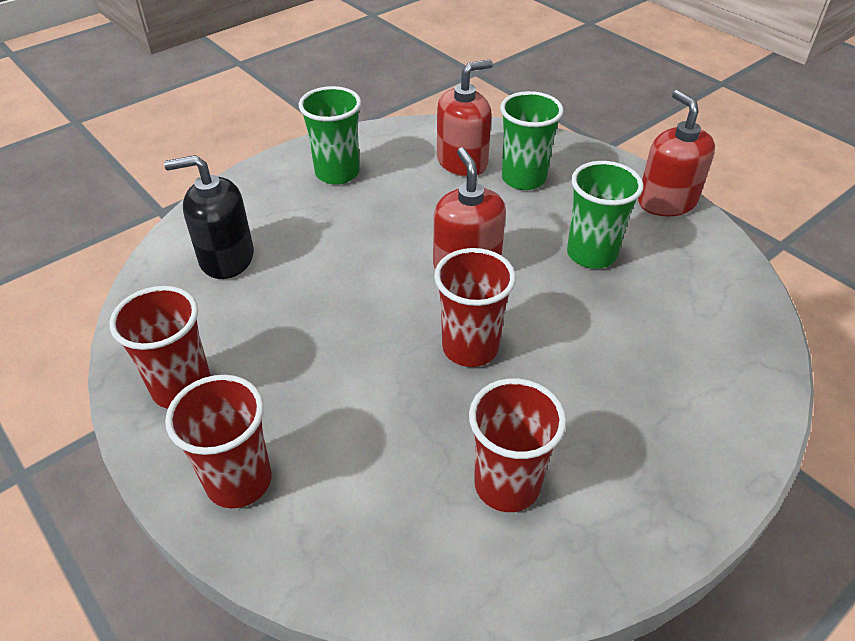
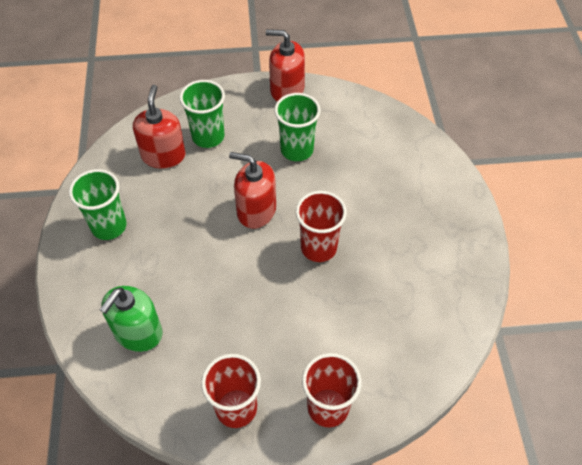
camera: 55 degrees left, 10 degrees up
black soap dispenser [164,155,254,279] -> green soap dispenser [100,286,162,352]
red cup [469,378,566,512] -> none

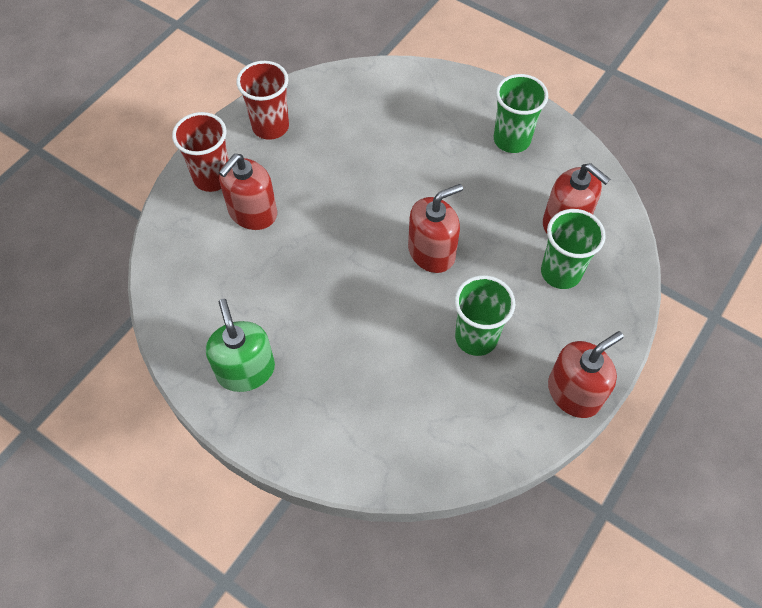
camera: 130 degrees right, 5 degrees up
green soap dispenser [100,286,162,352] -> green soap dispenser moved to [206,299,275,392]
red cup [296,191,347,262] -> none
none -> red soap dispenser [219,154,277,230]

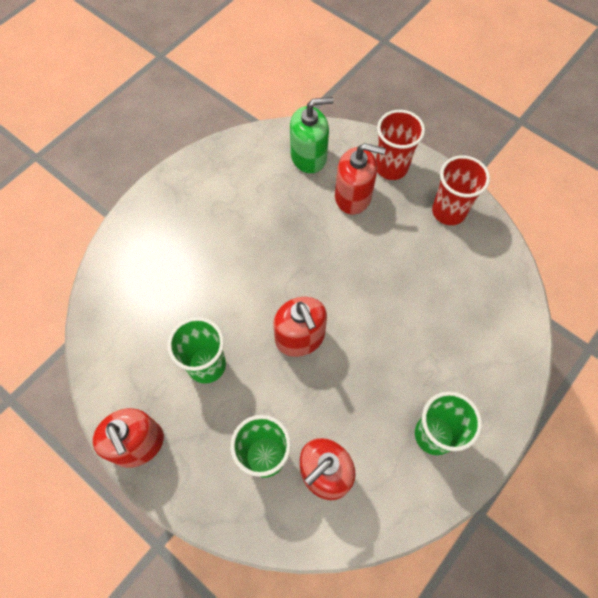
camera: 95 degrees right, 5 degrees up
green soap dispenser [206,299,275,392] -> green soap dispenser moved to [290,97,334,174]
red soap dispenser [219,154,277,230] -> red soap dispenser turned 150 degrees clockwise [335,143,386,215]

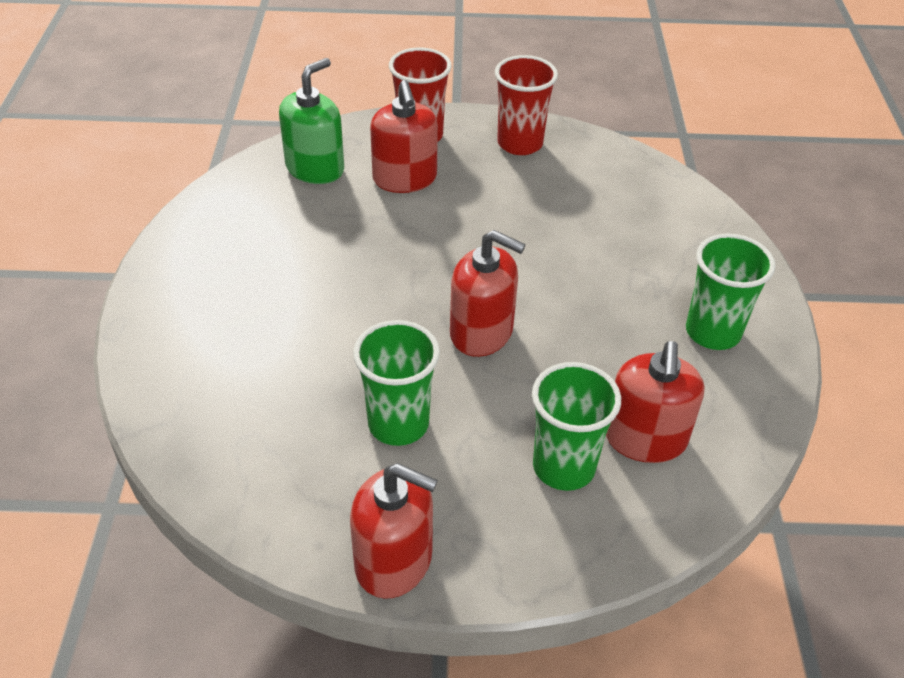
camera: 40 degrees left, 20 degrees down
red soap dispenser [335,143,386,215] -> red soap dispenser turned 105 degrees clockwise [370,80,438,193]

